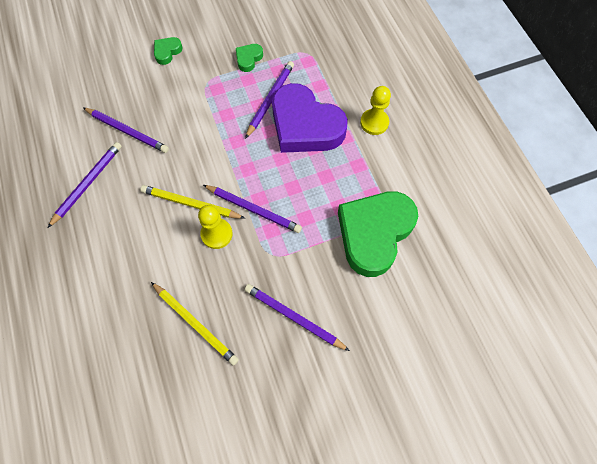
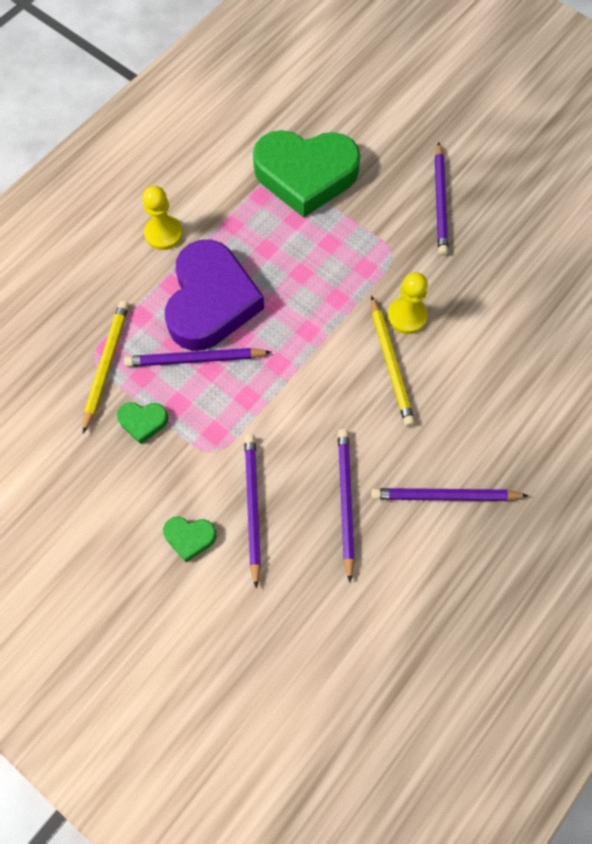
camera: 120 degrees left, 0 degrees up
yellow pencil [151,282,239,365] -> yellow pencil moved to [83,301,129,434]
purple pencil [203,185,302,233] -> purple pencil moved to [244,434,261,589]

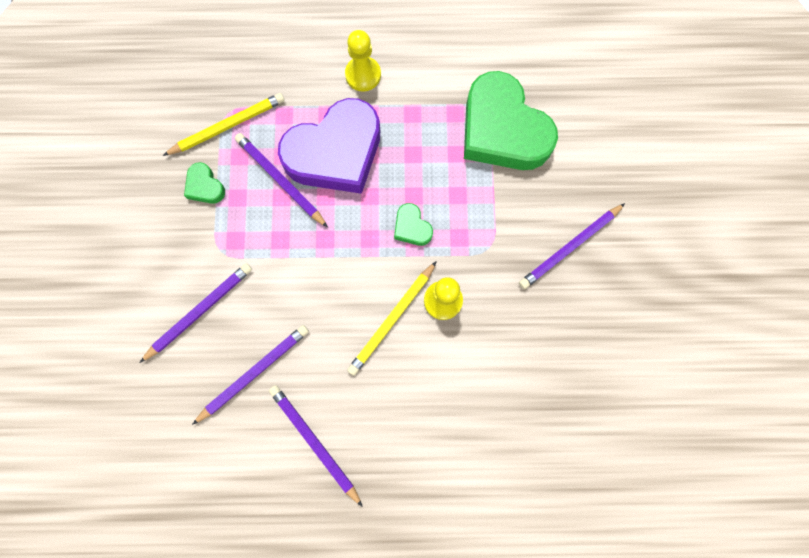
camera: 50 degrees right, 10 degrees up
green heart [163,517,216,562] -> green heart moved to [394,203,433,246]

